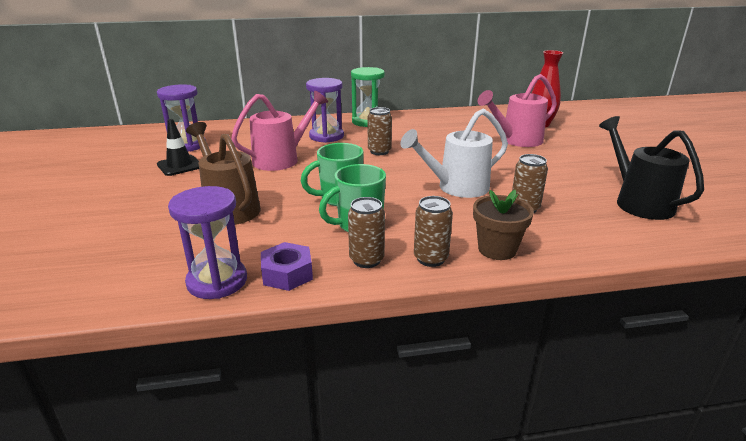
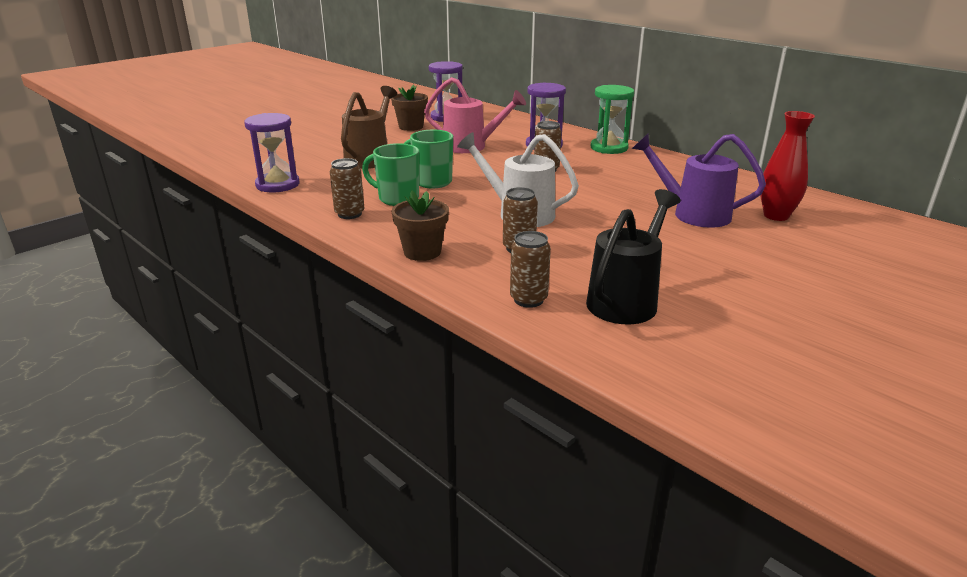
camera: 55 degrees right, 0 degrees up
black traffic cone [157,119,199,176] -> brown flower pot [391,85,428,131]
purple nut [261,242,313,291] -> none
brown can [414,196,453,267] -> brown can moved to [510,231,551,308]
pink watering can [478,74,557,147] -> purple watering can [632,134,766,228]

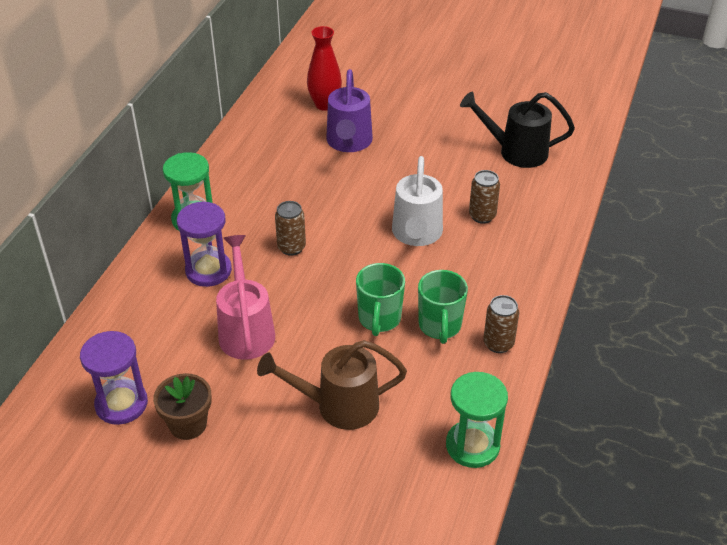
camera: 115 degrees left, 15 degrees up
purple hourglass [244,113,300,192] -> green hourglass [446,372,508,468]
brown flower pot [392,190,449,261] -> none
brown can [510,231,551,308] -> none

